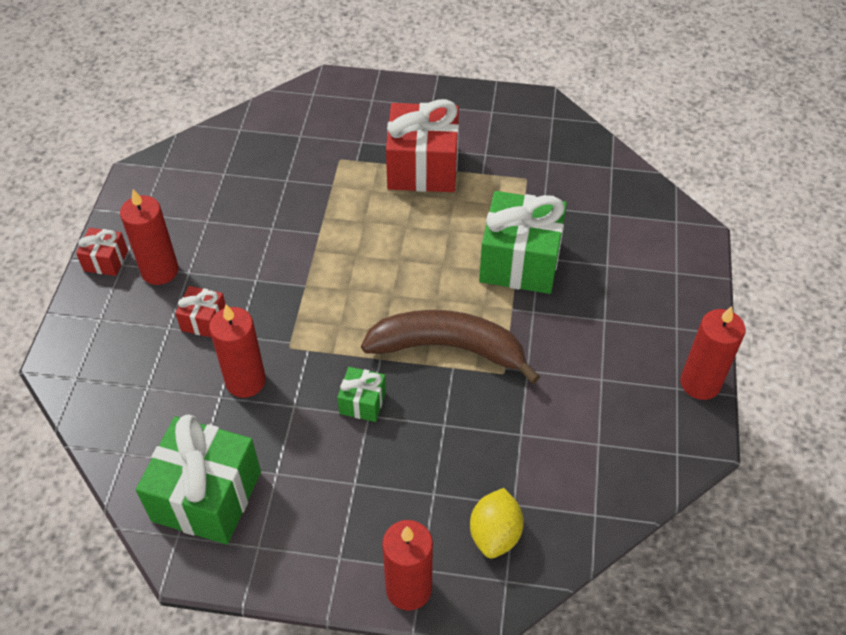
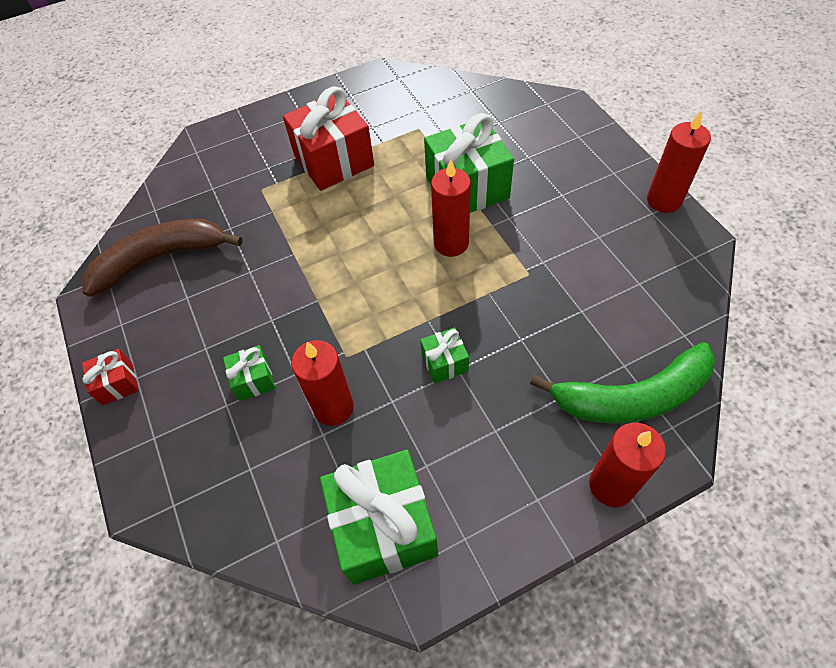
camera: 30 degrees left, 5 degrees up
red candle [120,189,178,285] -> red candle moved to [431,159,471,257]
red gift [175,286,226,338] -> green gift [223,345,275,401]
brown banana [361,310,540,384] -> brown banana moved to [82,219,243,297]
yellow lemon [470,488,524,558] -> green banana [530,342,715,424]

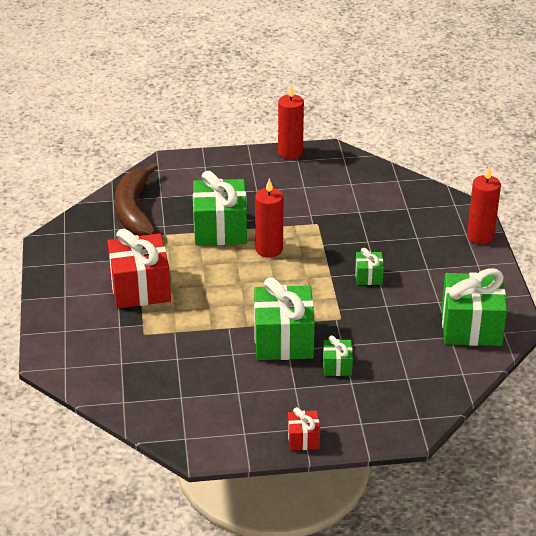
camera: 75 degrees left, 20 degrees down
brown banana [82,219,243,297] -> brown banana moved to [115,163,158,236]
red candle [291,340,354,426] -> none
green banana [530,342,715,424] -> none
none -> green gift [254,277,315,360]

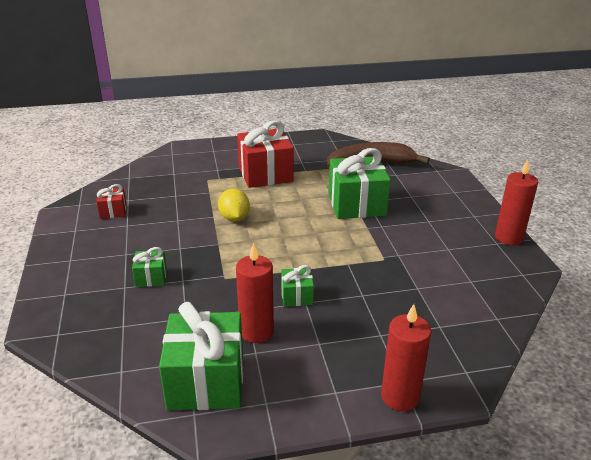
camera: 85 degrees right, 5 degrees down
green gift [254,277,315,360] -> none
red candle [255,178,283,258] -> red candle moved to [236,243,274,343]
red gift [288,407,320,451] -> red gift moved to [96,184,127,219]
none -> yellow lemon [218,188,250,221]

